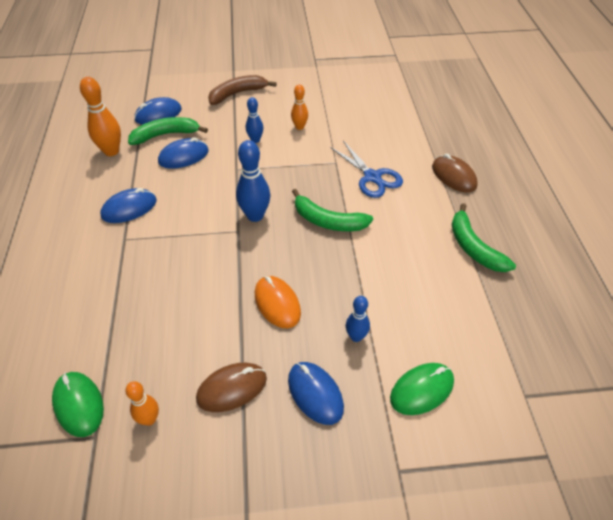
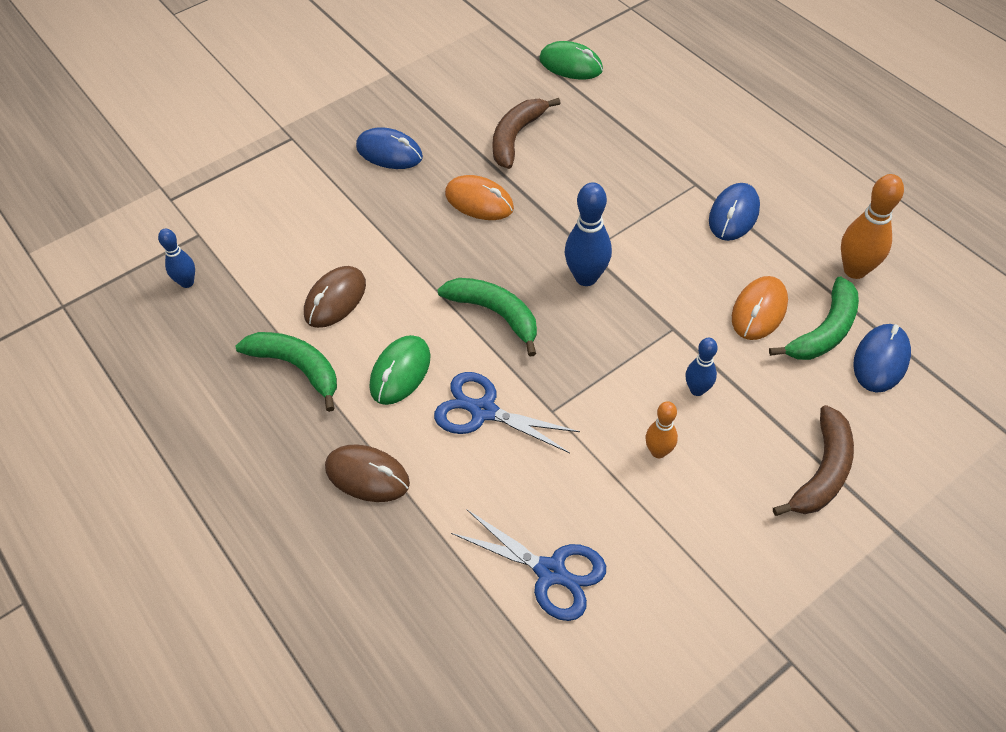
camera: 150 degrees right, 5 degrees up
orange bowling pin [125,381,159,426] -> none
blue mouse [158,137,209,169] -> orange mouse [732,276,788,340]
brown mouse [196,363,267,412] -> brown mouse moved to [304,266,366,328]
green banana [292,189,373,231] -> green banana turned 45 degrees clockwise [437,278,537,357]
blue bowling pin [346,296,370,342] -> blue bowling pin moved to [158,229,195,288]
green mouse [390,363,454,415] -> green mouse moved to [370,335,430,405]
none -> blue scissors [451,509,606,621]
none -> brown banana [492,98,561,169]

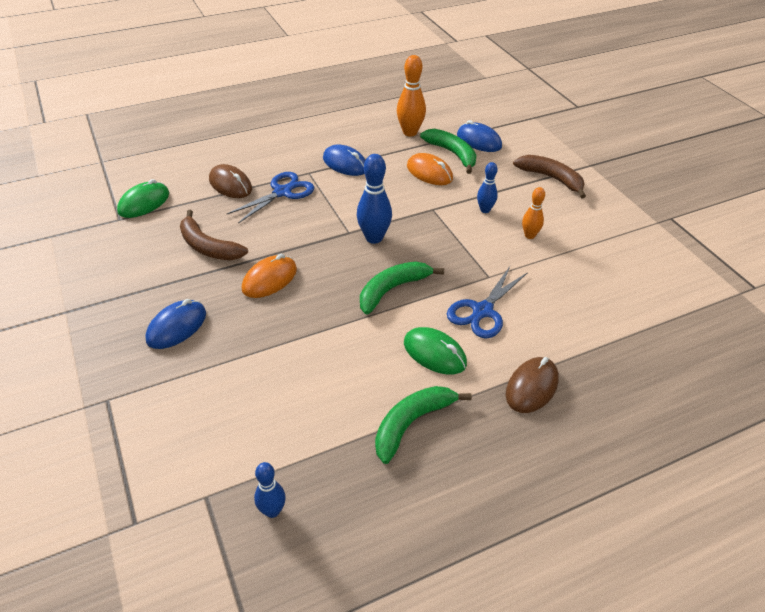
camera: 80 degrees left, 10 degrees down
brown mouse [304,266,366,328] -> brown mouse moved to [209,164,252,198]
blue scissors [451,509,606,621] -> blue scissors moved to [227,172,314,223]

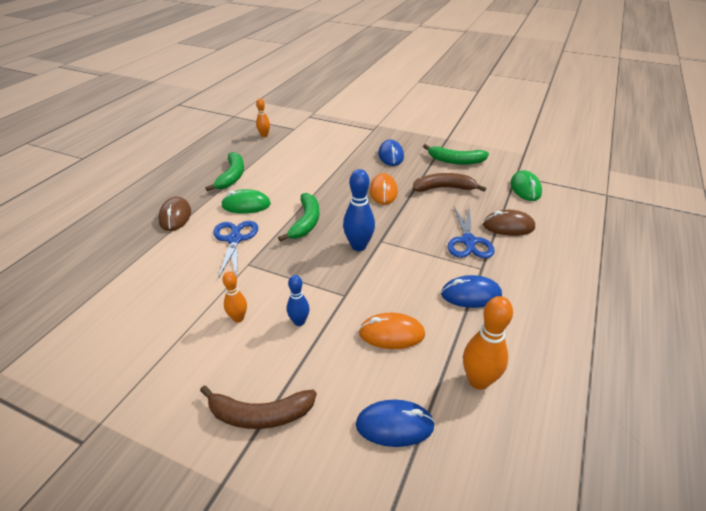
camera: 140 degrees right, 5 degrees down
blue bowling pin [254,462,286,518] -> orange bowling pin [256,99,270,137]
green banana [420,129,477,174] -> green banana moved to [423,144,489,165]

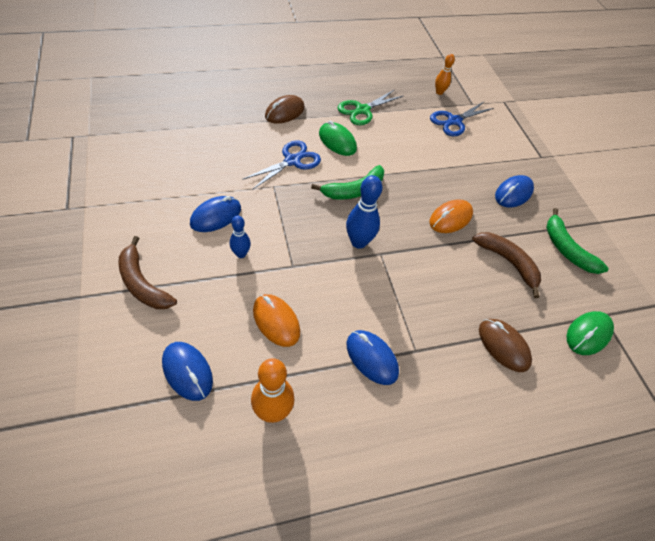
camera: 45 degrees right, 15 degrees up
green banana [205,152,244,191] -> green scissors [338,89,403,125]
orange bowling pin [222,271,247,323] -> blue mouse [190,196,241,232]
blue scissors [448,207,495,258] -> blue scissors moved to [430,102,494,136]

